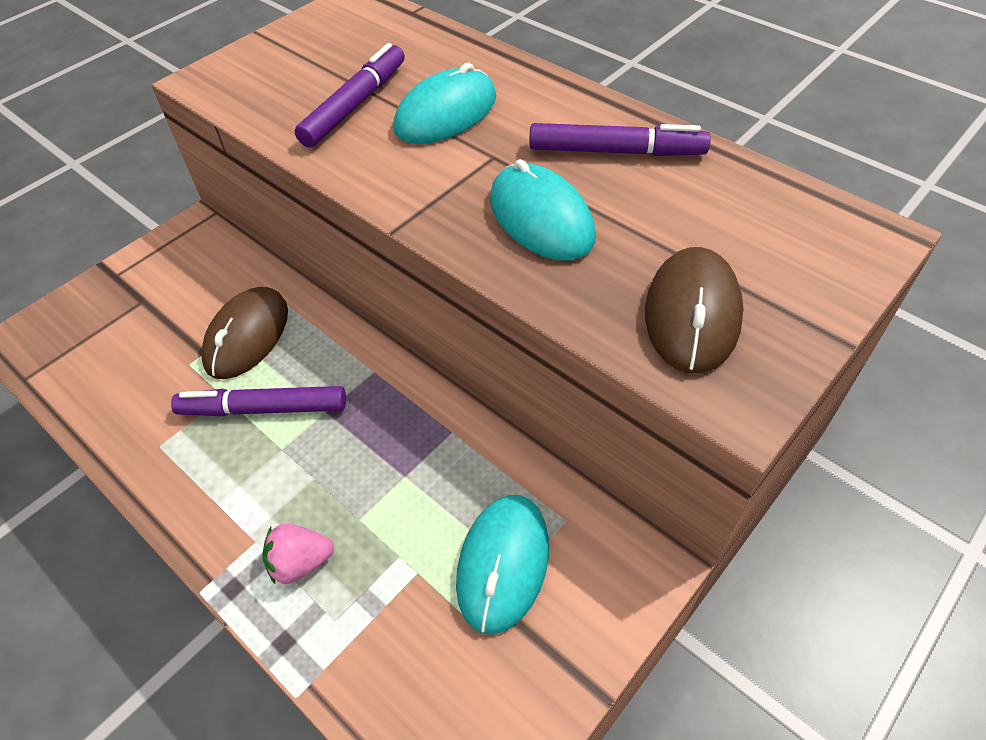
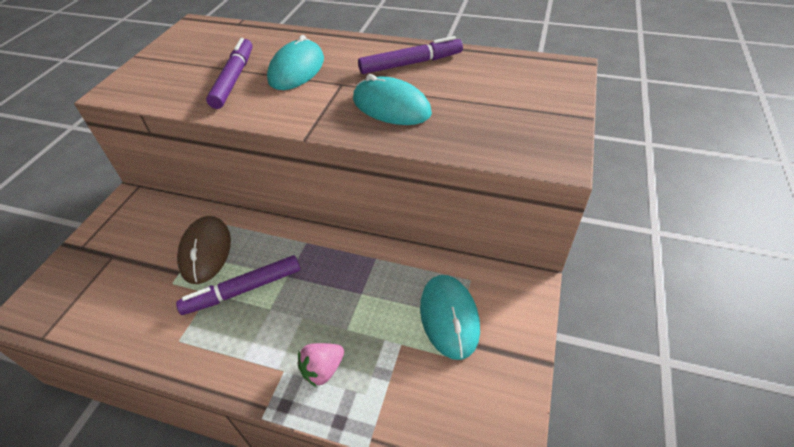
camera: 25 degrees left, 5 degrees down
brown mouse [645,247,743,374] -> none

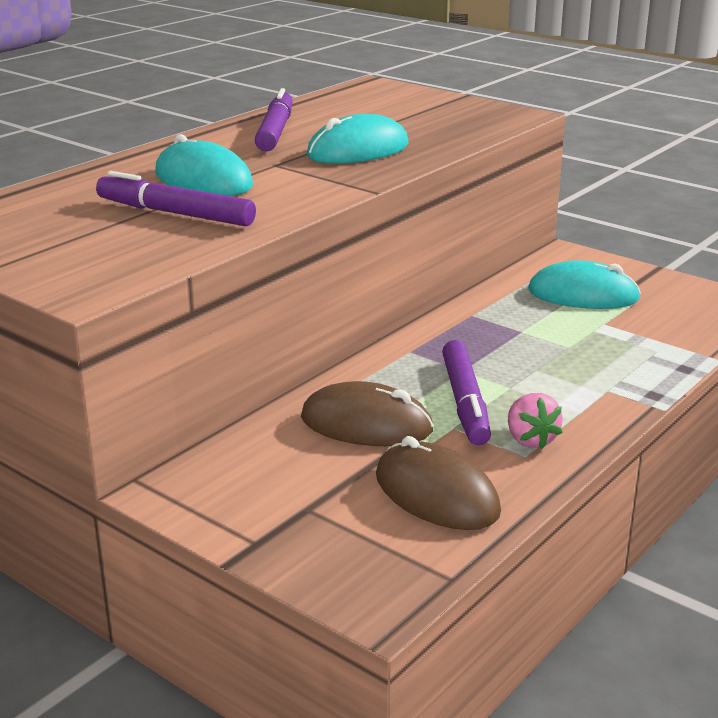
camera: 70 degrees left, 20 degrees down
pink strawberry [297,343,344,387] -> pink strawberry moved to [508,393,563,449]
none -> brown mouse [376,436,501,530]

